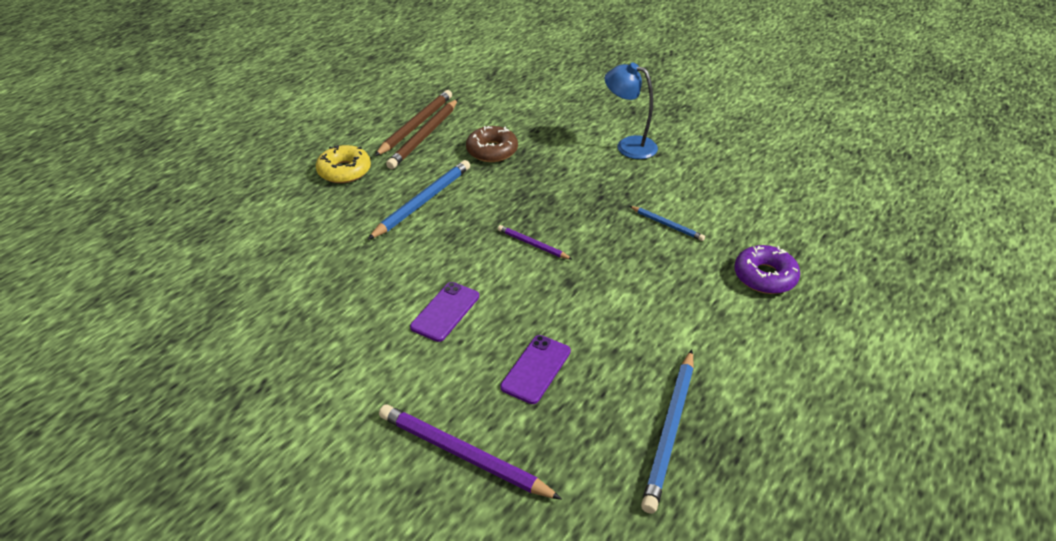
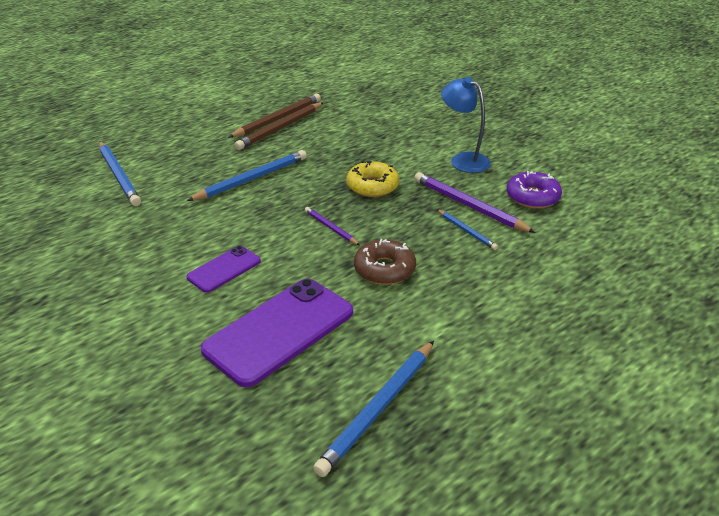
camera: 15 degrees right, 5 degrees down
yellow donut [316,145,371,183] -> yellow donut moved to [346,161,399,197]
purple pencil [379,405,562,500] -> purple pencil moved to [414,172,536,233]
brown donut [466,126,518,162] -> brown donut moved to [354,239,416,285]
purple phone [500,335,571,404] -> purple phone [201,279,353,388], size x1.89
purple donut [734,245,800,294] -> purple donut moved to [506,171,562,208]
none -> blue pencil [99,141,141,206]

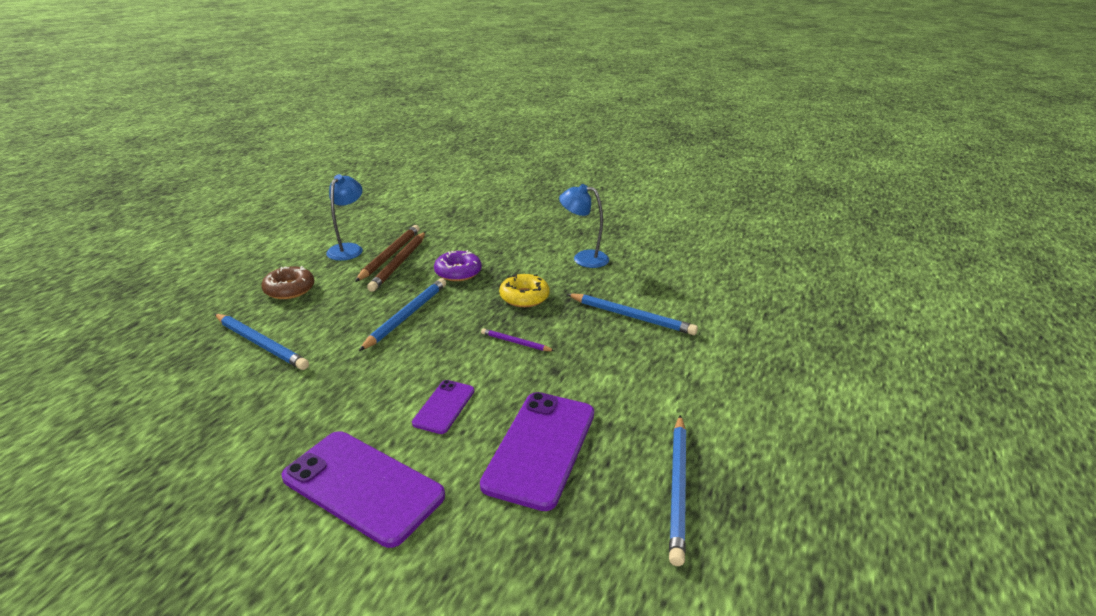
camera: 25 degrees left, 5 degrees down
brown donut [354,239,416,285] -> brown donut moved to [261,266,314,299]
purple pencil [414,172,536,233] -> none
blue pencil [437,209,498,250] -> blue pencil [567,293,698,335], size x1.82
purple donut [506,171,562,208] -> purple donut moved to [434,250,482,281]
none -> purple phone [282,431,445,548]
none -> blue lamp [326,174,363,261]

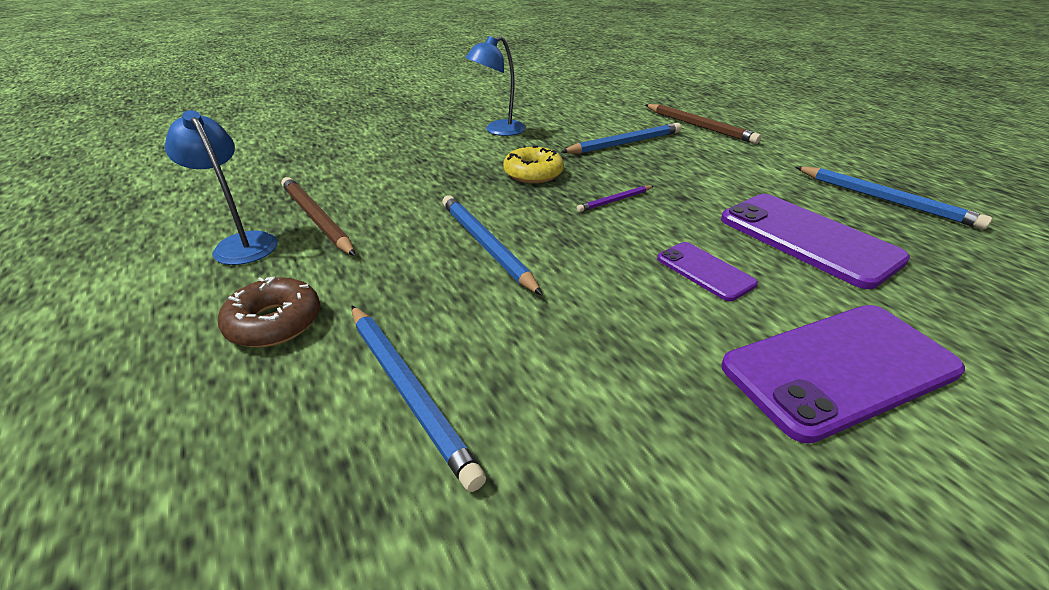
camera: 55 degrees left, 5 degrees up
blue pencil [215,314,309,370] -> blue pencil turned 75 degrees clockwise [352,306,486,492]
brown pencil [367,232,425,292] -> brown pencil moved to [645,104,761,144]
purple donut [434,250,482,281] -> none

